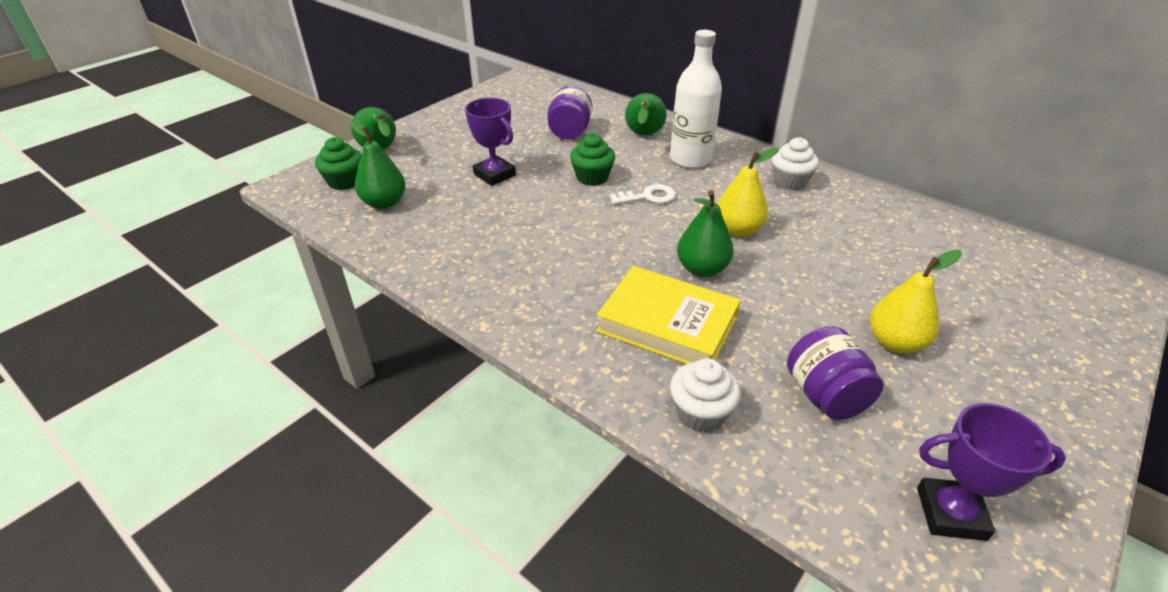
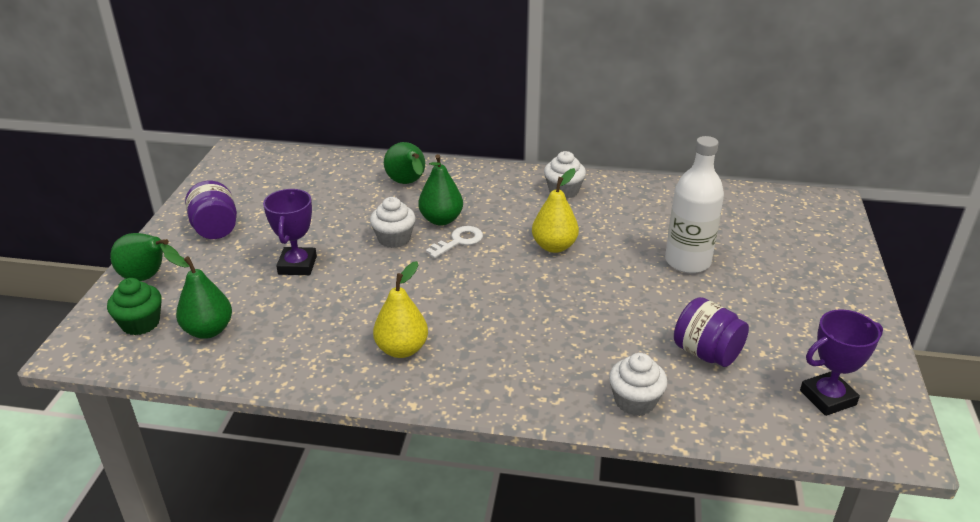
camera: 30 degrees left, 5 degrees down
purple trophy [465,98,516,186] -> purple trophy turned 75 degrees clockwise [263,189,317,275]
purple jar [547,86,592,140] -> purple jar moved to [185,181,237,239]
green cupcake [570,133,615,186] -> white cupcake [370,197,416,248]
yellow book [596,266,741,364] -> none
white bottle [670,30,722,169] -> white bottle moved to [665,136,724,273]
green pear [677,190,734,277] -> green pear moved to [418,154,463,225]
yellow pear [870,250,962,353] -> yellow pear moved to [373,261,428,358]

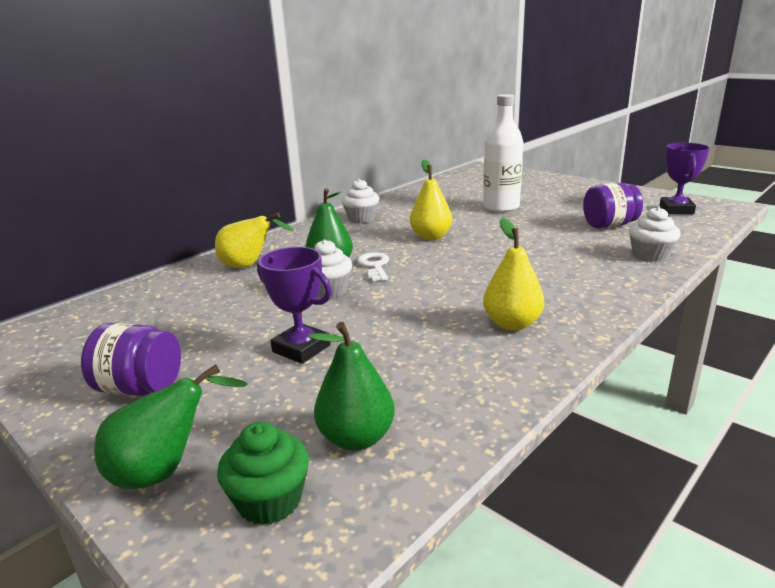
camera: 55 degrees left, 10 degrees down
green pear [384,142,425,184] -> yellow pear [215,213,294,268]

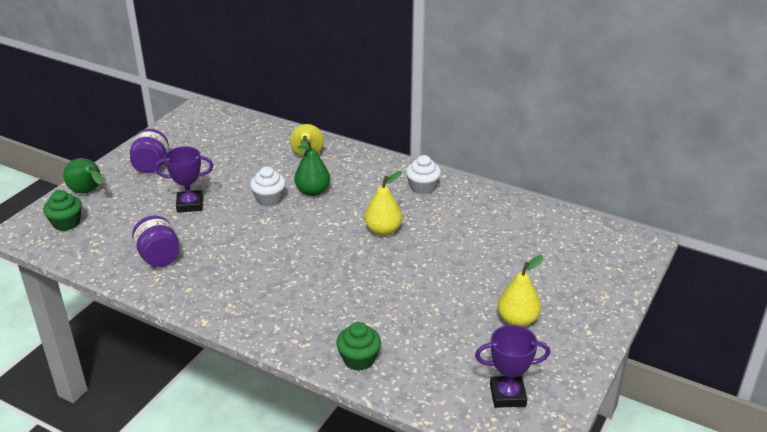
camera: 75 degrees right, 10 degrees up
purple trophy [257,247,332,364] -> purple trophy turned 60 degrees clockwise [155,146,214,213]
green pear [308,322,395,451] -> none
white key [357,252,389,281] -> none
white bottle [483,94,523,212] -> none
yellow pear [483,218,545,331] -> yellow pear moved to [497,255,543,327]
purple jar [583,183,643,229] -> purple jar moved to [132,215,179,267]
white cupcake [629,207,681,262] -> green cupcake [336,322,381,371]

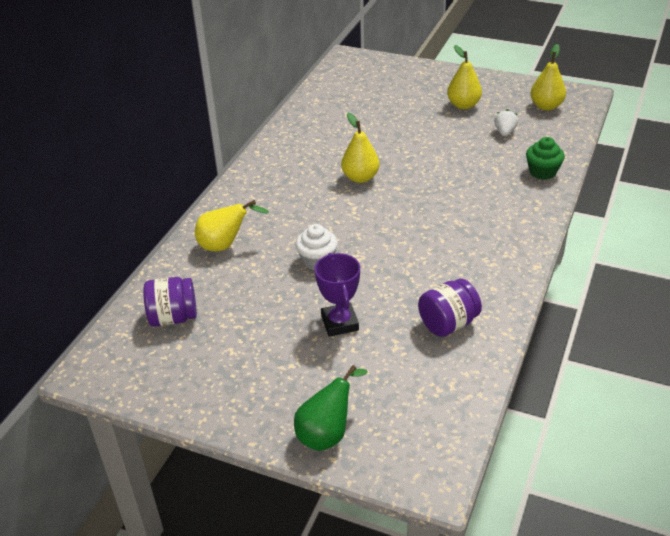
camera: 95 degrees left, 5 degrees up
green cupcake [43,190,82,231] -> none
purple jar [130,129,169,173] -> purple jar moved to [143,277,197,327]
green pear [294,140,330,196] -> none
white cupcake [406,155,441,194] -> none
purple trophy [475,325,550,408] -> yellow pear [531,44,566,111]
none -> white strawberry [494,109,518,136]

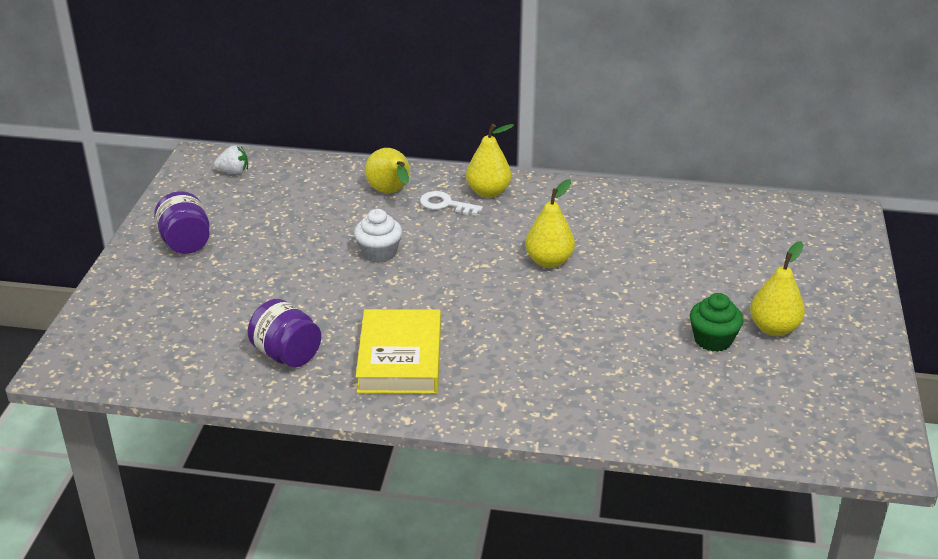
camera: 75 degrees right, 5 degrees down
purple jar [143,277,197,327] -> purple jar moved to [154,191,210,254]
green pear [294,365,368,451] -> none
purple trophy [315,253,360,337] -> none
white strawberry [494,109,518,136] -> white strawberry moved to [214,145,248,174]
green cupcake [526,137,565,180] -> green cupcake moved to [690,293,743,352]
yellow pear [531,44,566,111] -> yellow pear moved to [466,124,514,198]
none -> yellow book [356,309,441,394]
none -> white key [420,191,483,216]

